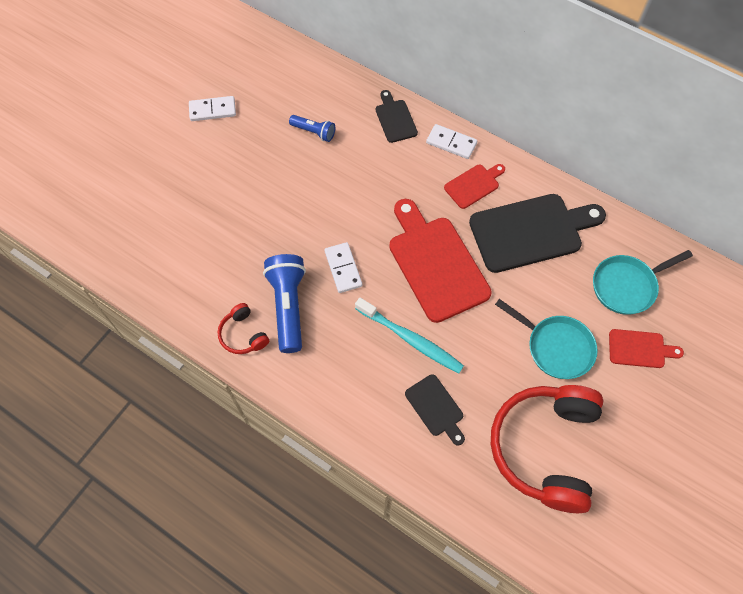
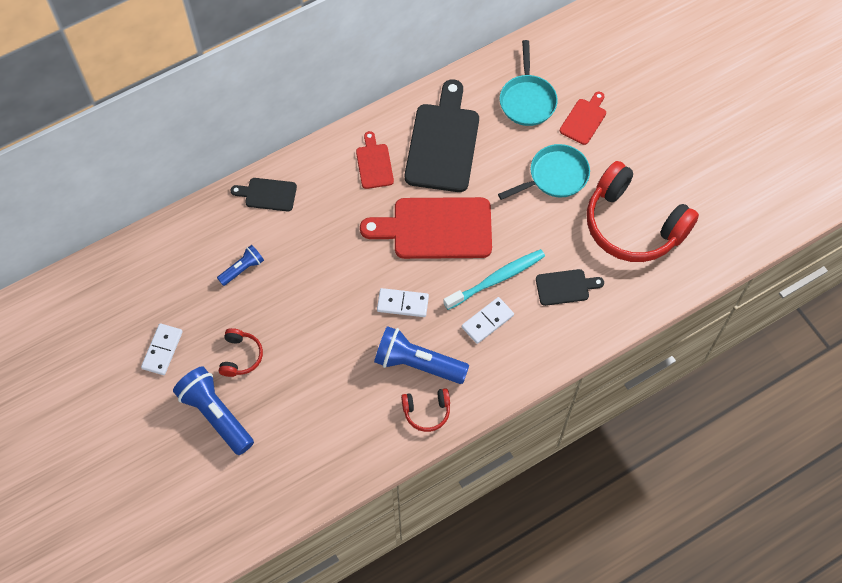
camera: 65 degrees left, 0 degrees up
white domino [426,124,477,159] -> white domino moved to [462,297,514,344]
none -> blue flashlight [173,366,254,455]
none -> red headphones [219,328,263,377]

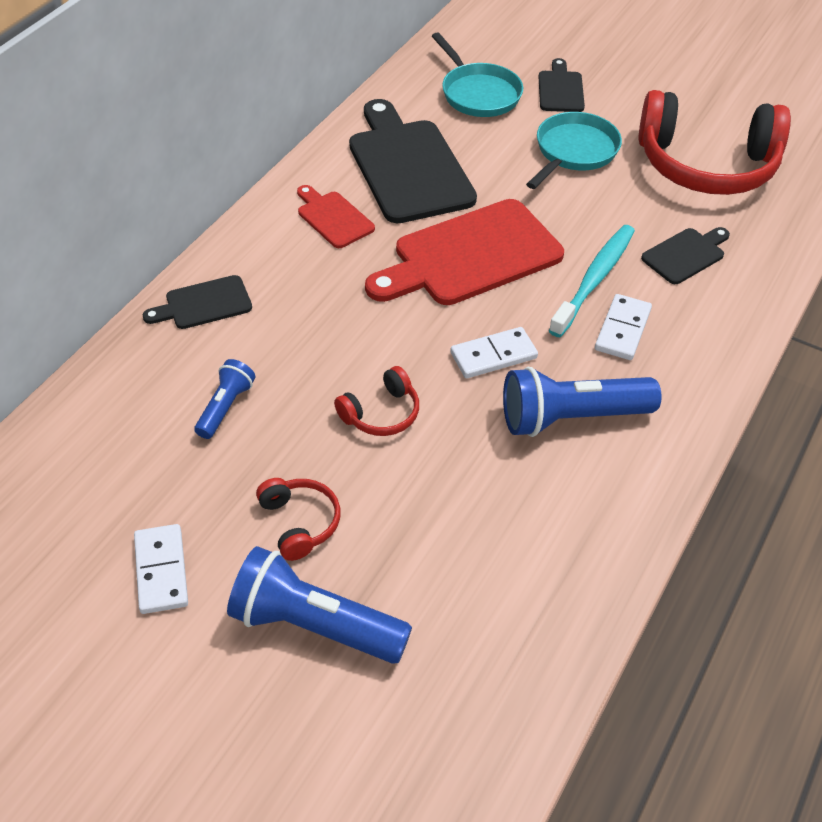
camera: 30 degrees left, 15 degrees down
red headphones [401,388,450,432] -> red headphones moved to [334,366,419,436]
red cutting board [560,92,606,145] -> black cutting board [538,58,585,112]

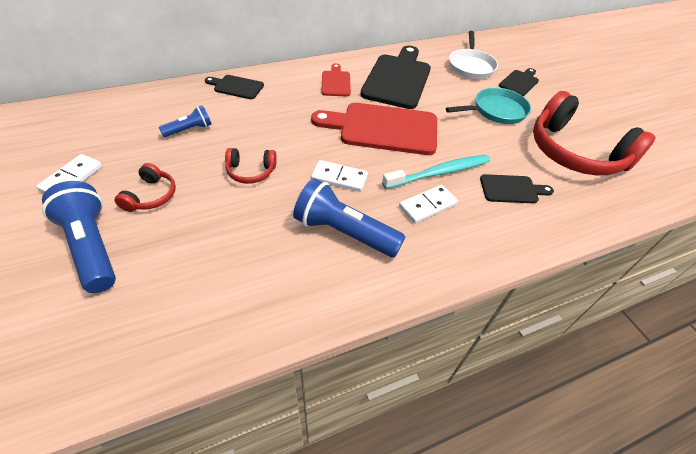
camera: 35 degrees right, 0 degrees up
turquoise pan [432,32,523,117] -> white pan [449,31,498,79]

